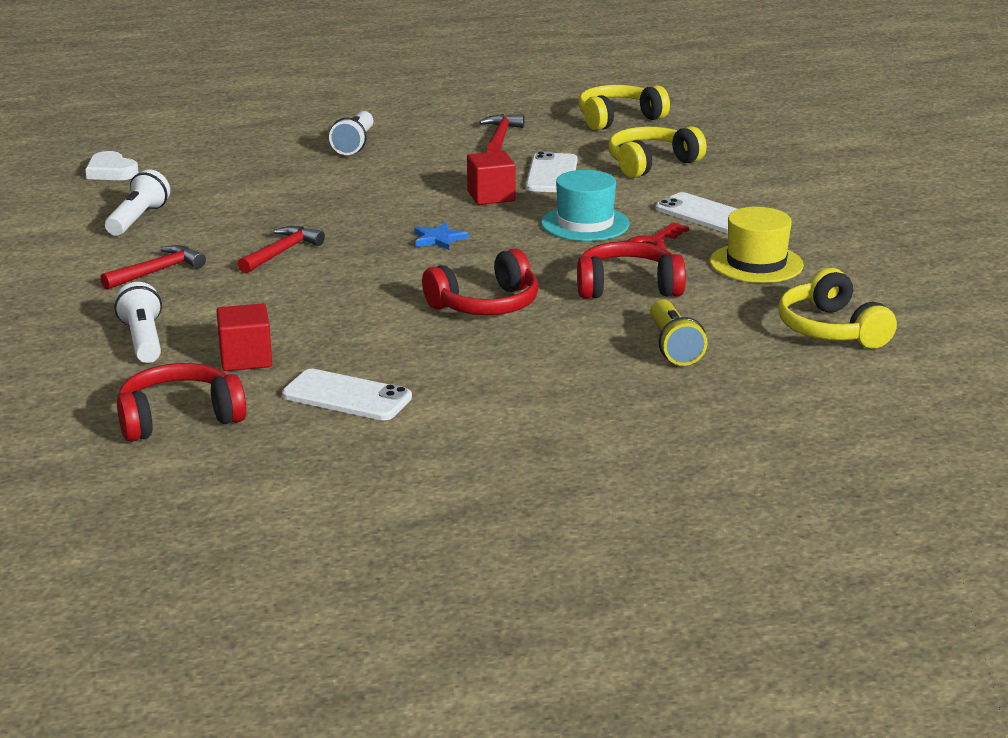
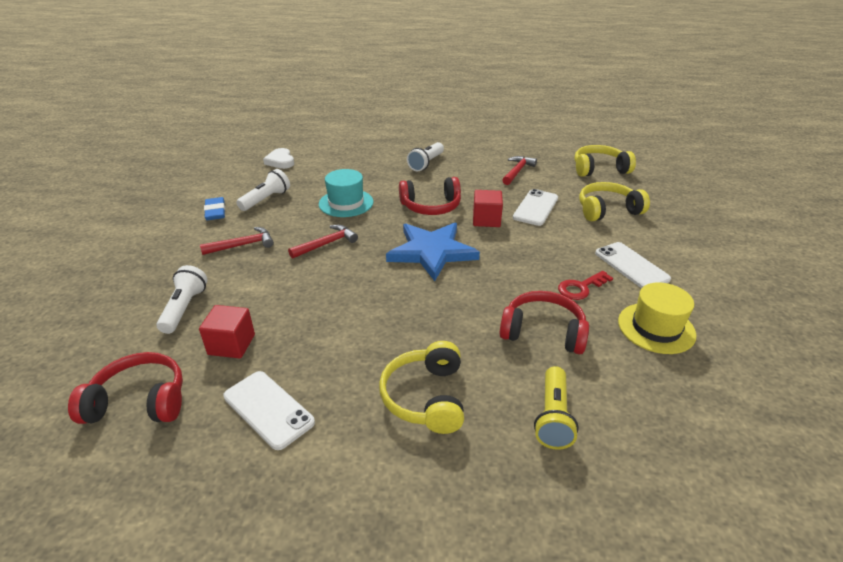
camera: 20 degrees right, 10 degrees up
blue star [414,222,469,250] -> blue star [386,223,480,281], size x2.35
red headphones [422,249,538,315] -> red headphones moved to [399,177,461,215]
turquoise hat [541,170,630,241] -> turquoise hat moved to [319,169,374,217]
yellow headphones [778,268,897,349] -> yellow headphones moved to [379,341,464,434]
none -> blue eraser [204,197,225,220]

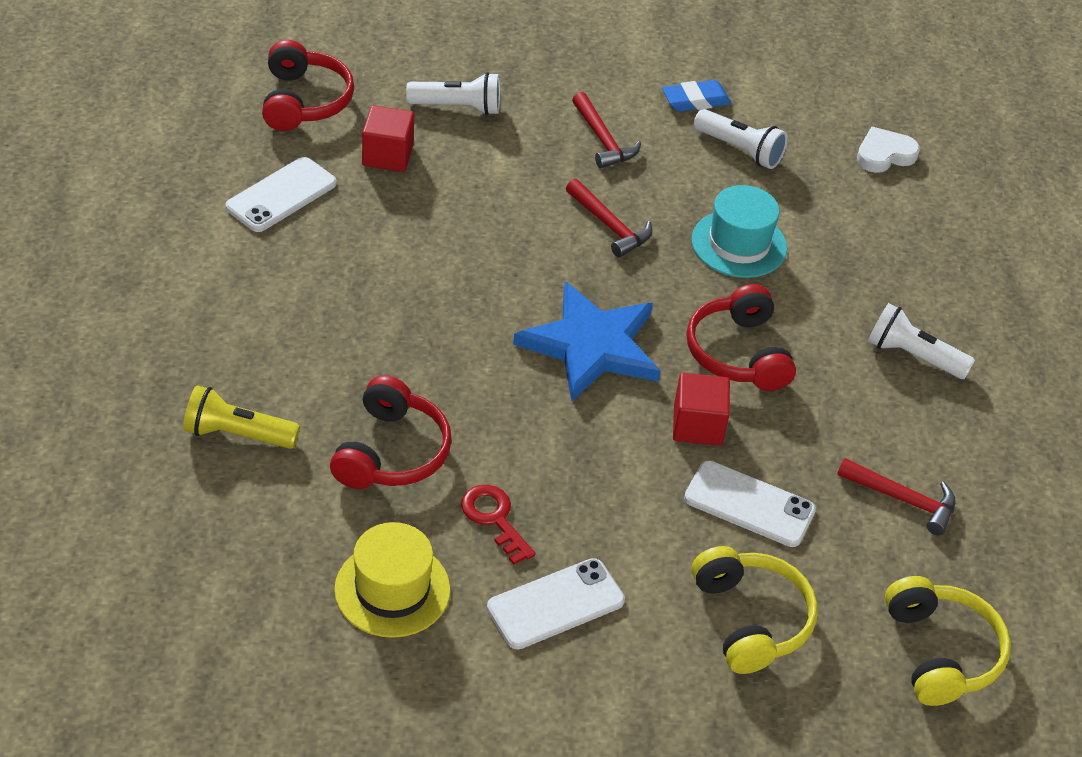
camera: 85 degrees right, 10 degrees up
yellow headphones [379,341,464,434] -> none

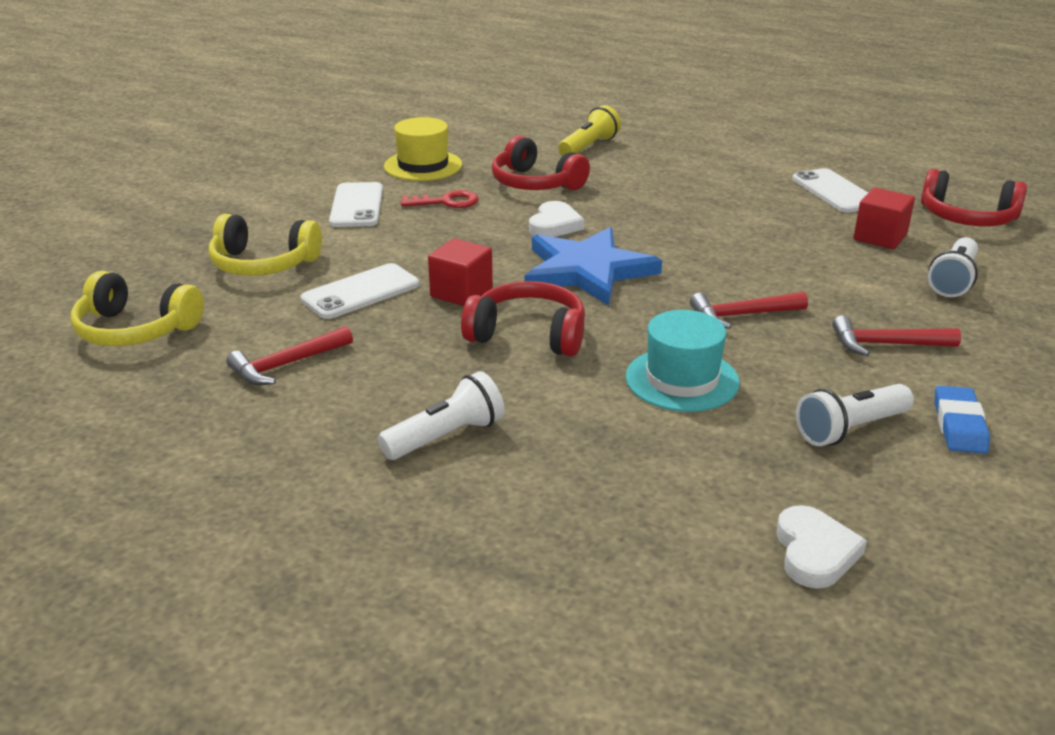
camera: 120 degrees right, 15 degrees down
none -> white heart [529,201,584,237]

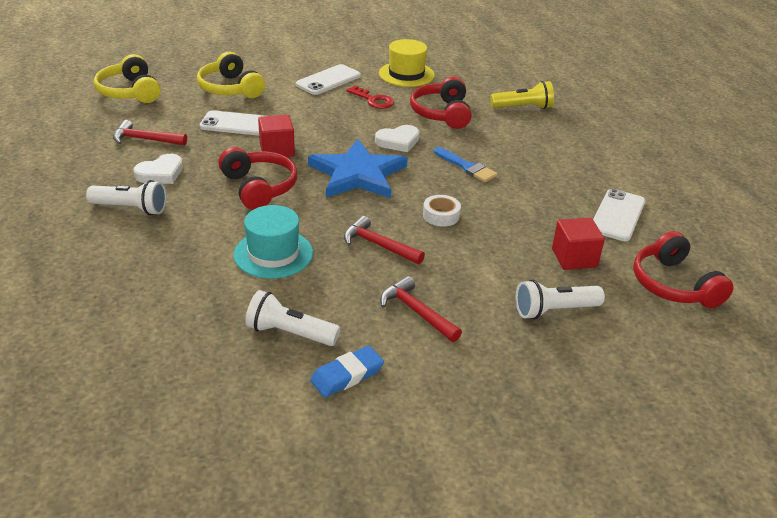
camera: 45 degrees right, 5 degrees up
white heart [776,505,867,589] -> white heart moved to [133,154,183,184]
none -> white tape [423,195,461,226]
none -> blue brush [434,147,497,182]

